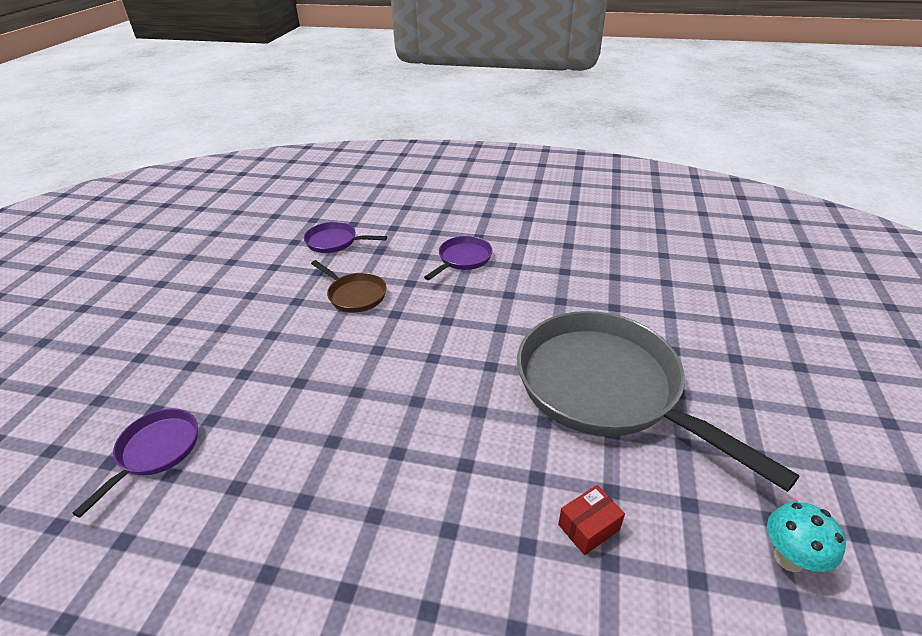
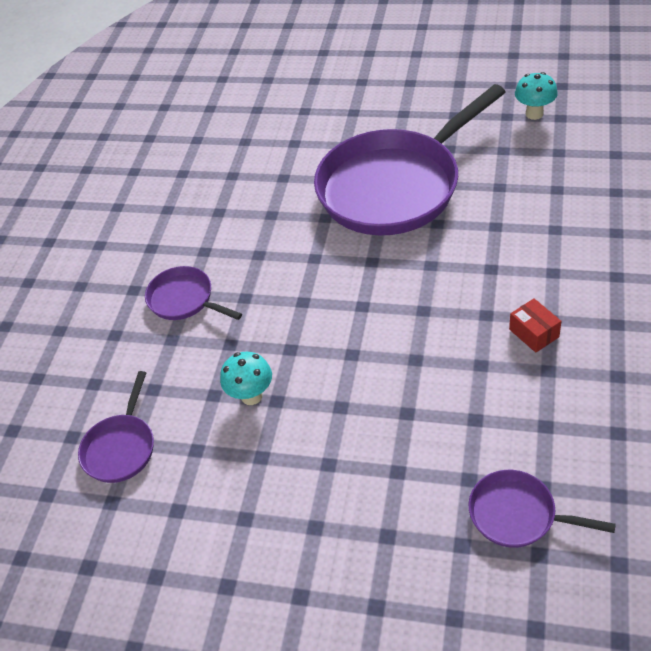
camera: 85 degrees left, 10 degrees up
brown pan [311,260,386,313] -> turquoise mushroom [220,352,272,405]
grey pan [517,311,800,492] -> purple pan [314,84,506,235]
red box [558,485,625,555] -> red box moved to [509,298,561,353]

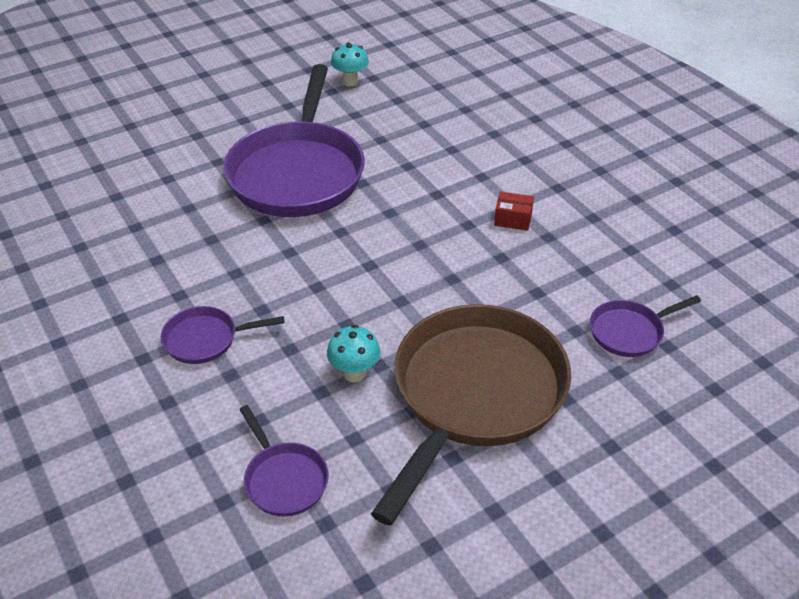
camera: 50 degrees left, 5 degrees down
none -> brown pan [371,304,571,526]

